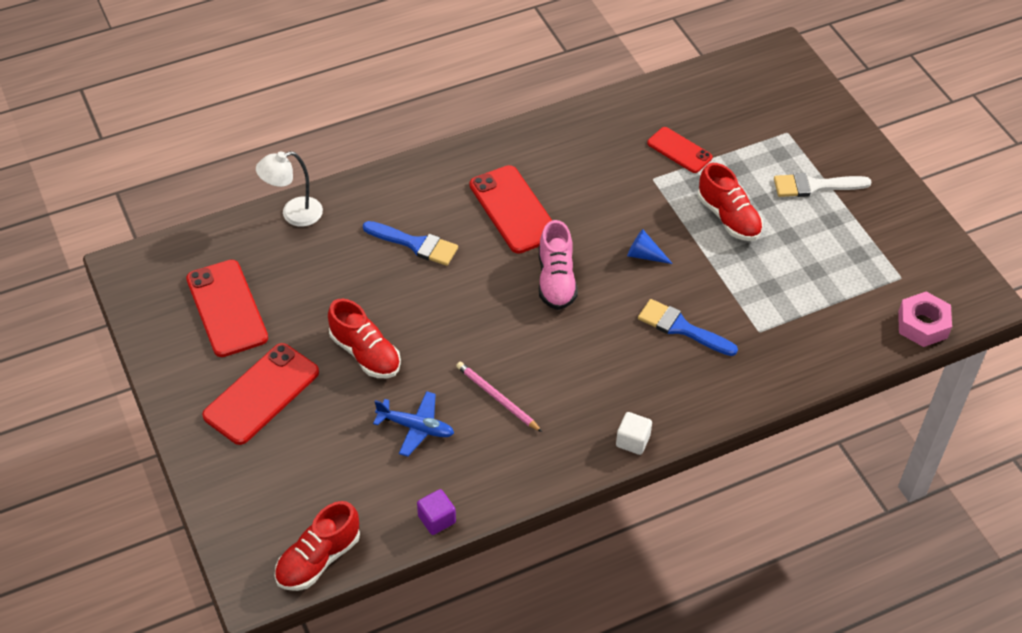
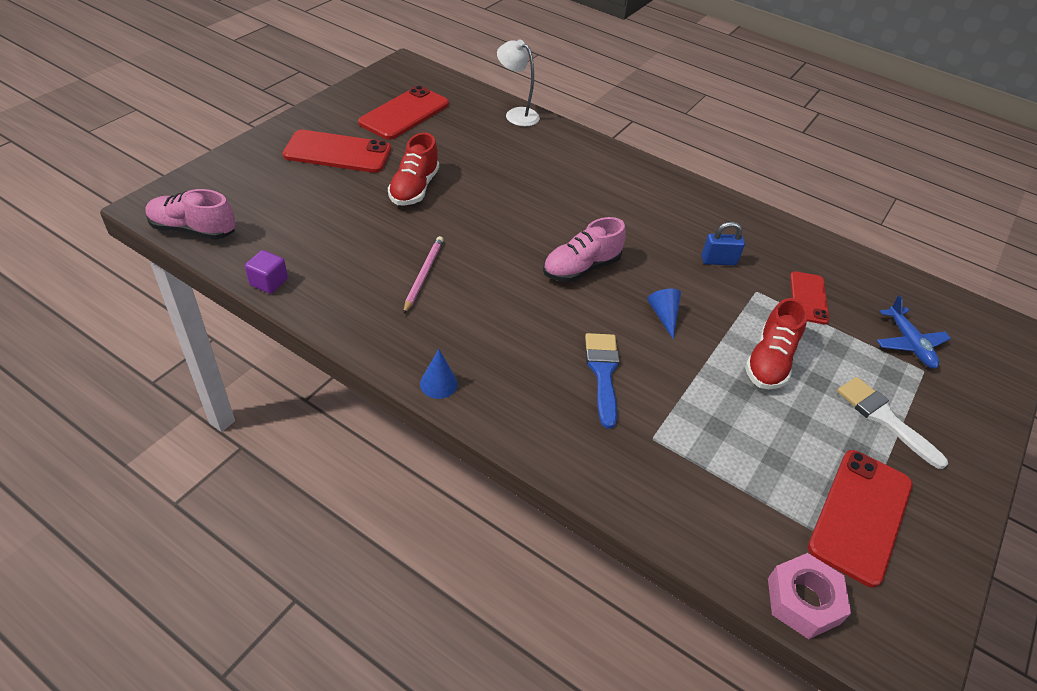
camera: 55 degrees right, 5 degrees down
red shoe [275,501,360,591] -> pink shoe [145,189,236,240]
blue brush [363,221,458,266] -> none
blue plane [373,391,454,457] -> blue plane moved to [877,295,951,368]
red phone [470,165,552,254] -> red phone moved to [808,450,913,587]
white cube [616,412,652,455] -> blue cone [420,349,458,399]
none -> blue padlock [701,222,745,266]

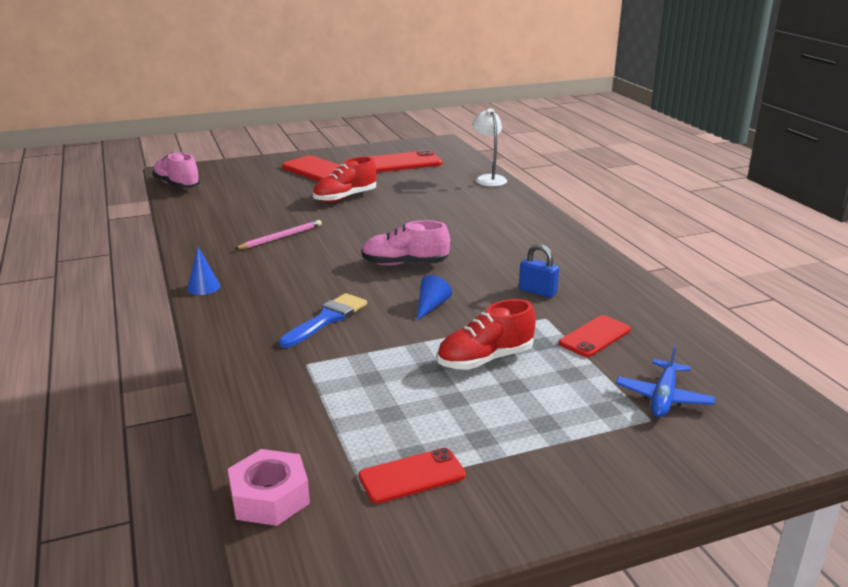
camera: 40 degrees right, 20 degrees down
purple cube [245,250,288,294] -> none
red phone [808,450,913,587] -> red phone [359,448,466,504], size x0.61
white brush [837,377,948,469] -> none

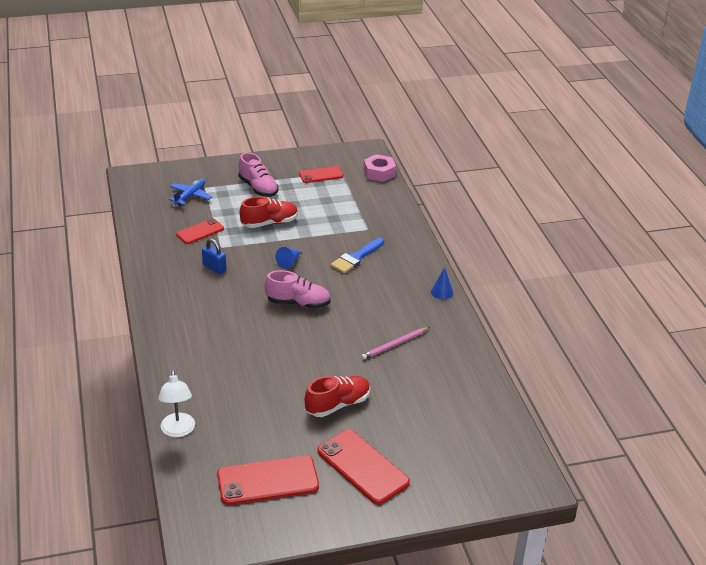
camera: 175 degrees left, 10 degrees up
pink shoe [152,153,200,188] -> pink shoe moved to [239,152,278,197]

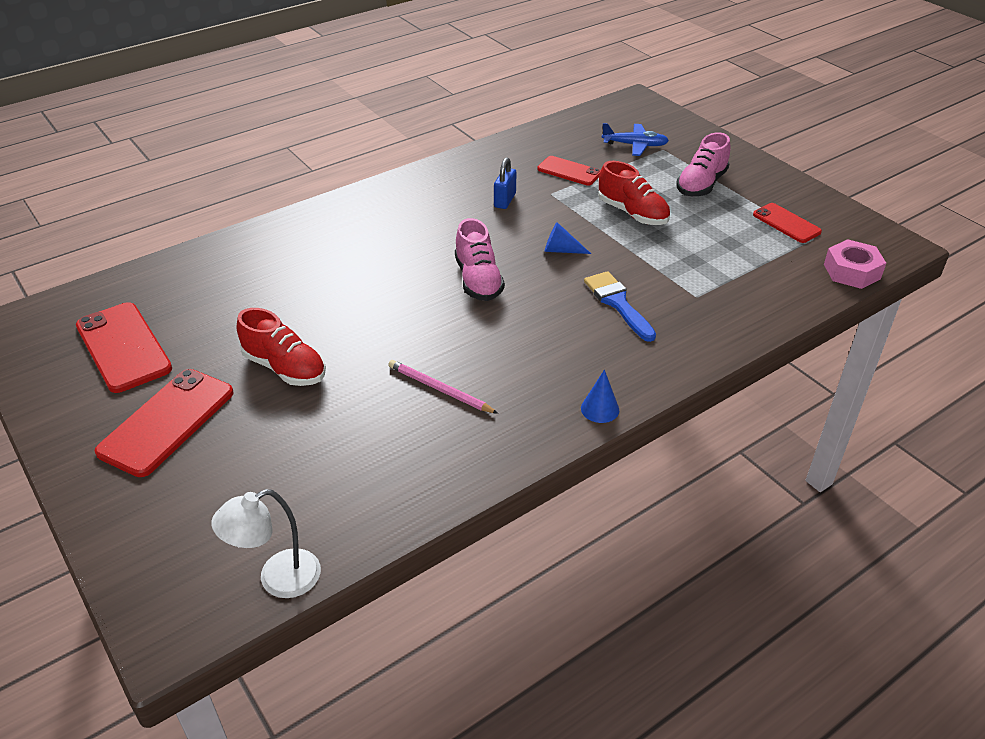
camera: 70 degrees right, 5 degrees up
white lamp [158,370,195,437] -> white lamp moved to [211,489,321,598]
blue brush [331,238,384,273] -> blue brush turned 45 degrees clockwise [584,271,656,342]

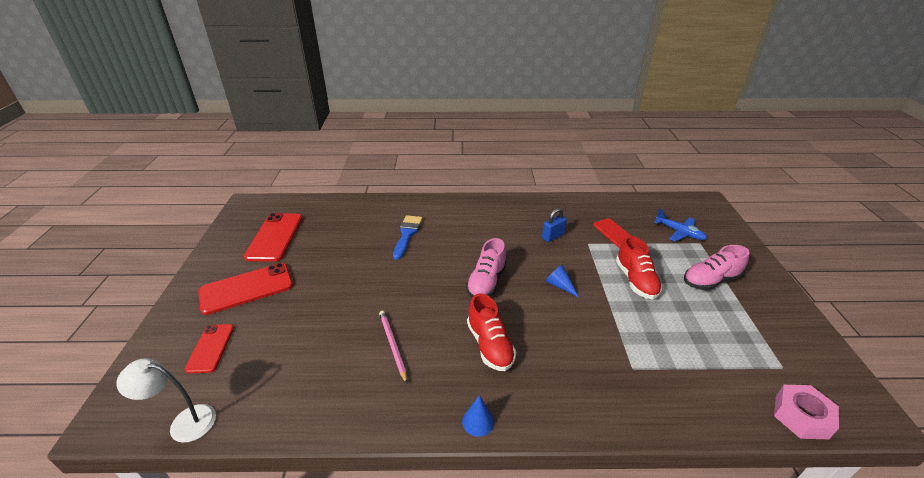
camera: 35 degrees right, 5 degrees down
red shoe [237,308,326,386] -> red shoe moved to [467,293,516,371]
blue brush [584,271,656,342] -> blue brush moved to [393,215,423,260]
red phone [753,203,822,243] -> red phone moved to [184,324,234,374]

